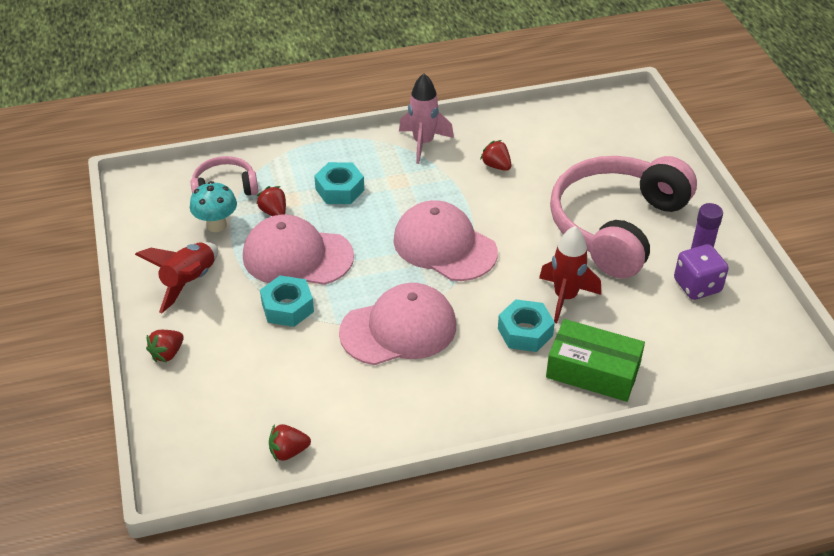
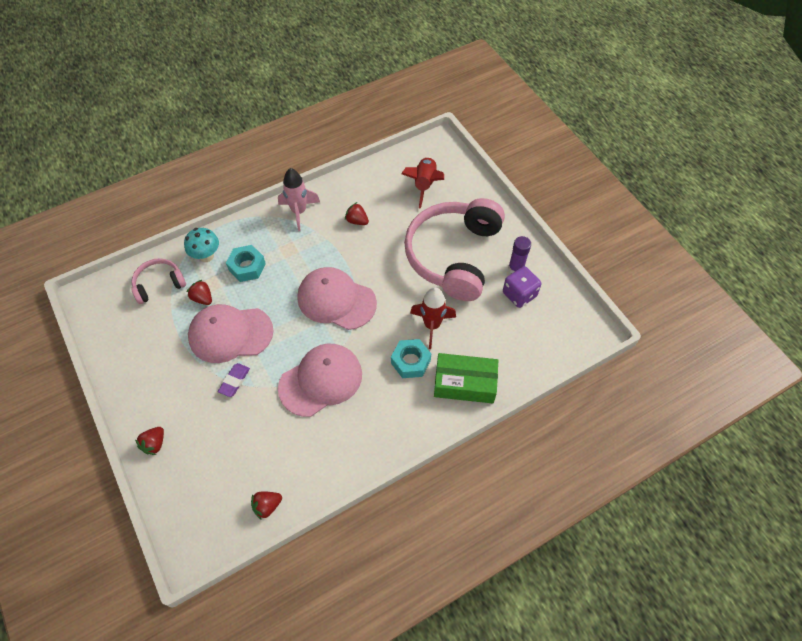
camera: 15 degrees left, 15 degrees up
red rocket [135,242,218,313] -> red rocket moved to [401,157,444,208]
turquoise mushroom [190,181,237,232] -> turquoise mushroom moved to [184,228,219,262]
turquoise nut [260,275,314,327] -> purple eraser [218,363,250,397]

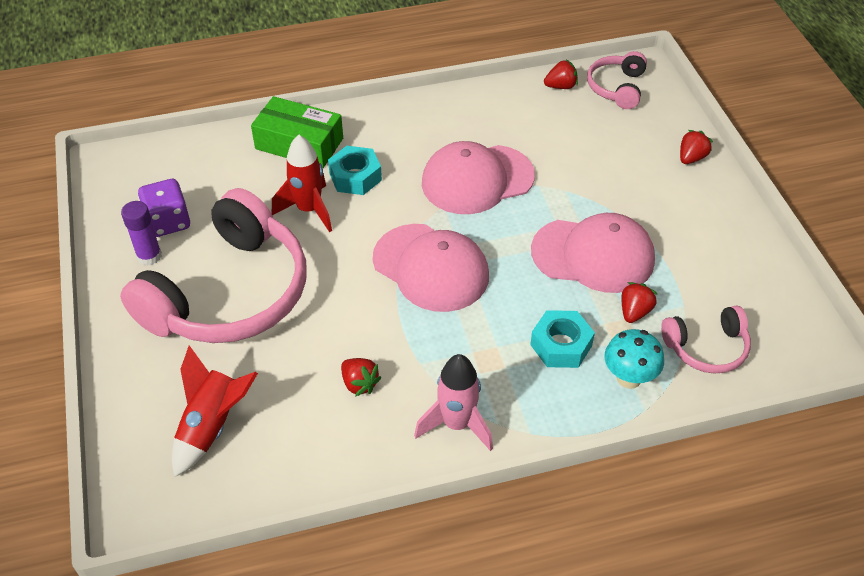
camera: 165 degrees left, 10 degrees down
red strawberry [187,280,212,305] -> red strawberry turned 120 degrees counterclockwise [621,282,657,323]
purple eraser [218,363,250,397] -> none
none -> pink headphones [587,51,647,109]

